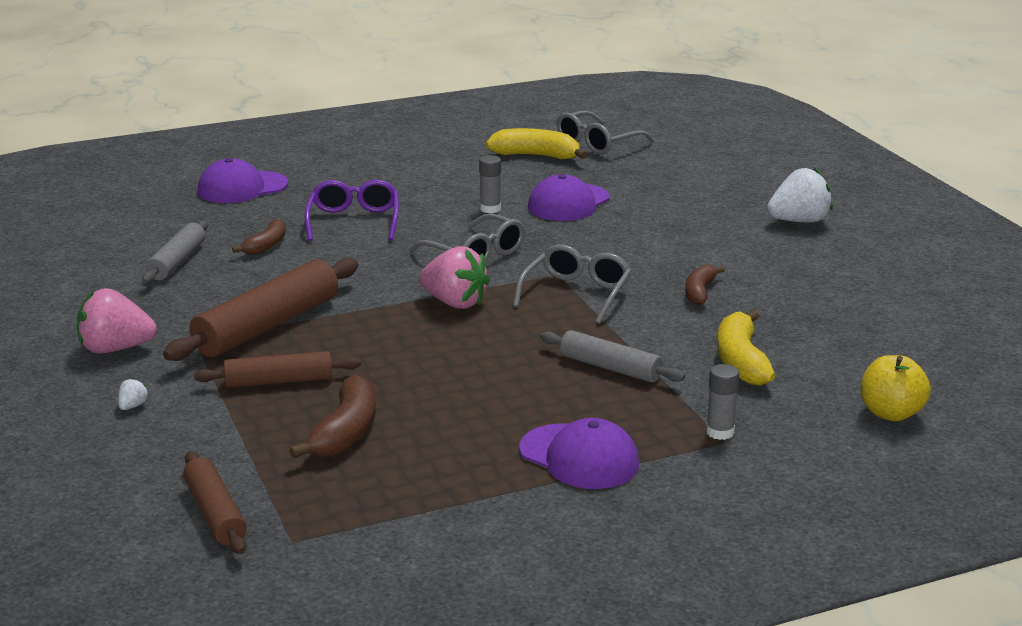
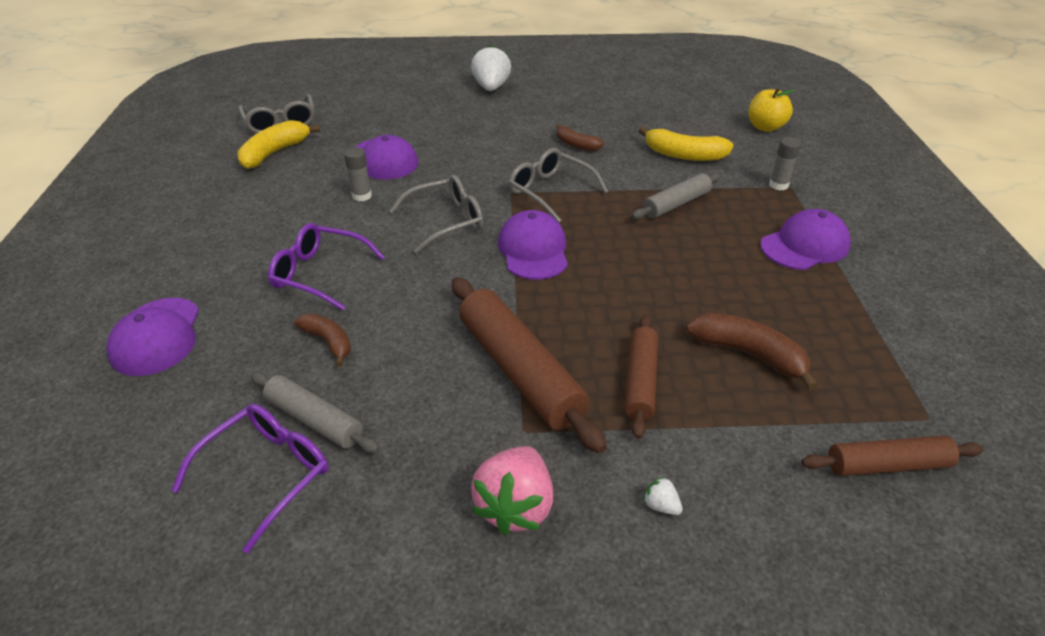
camera: 70 degrees left, 15 degrees up
pink strawberry [419,246,490,309] -> purple cap [498,210,568,280]
none -> purple glasses [171,404,328,554]

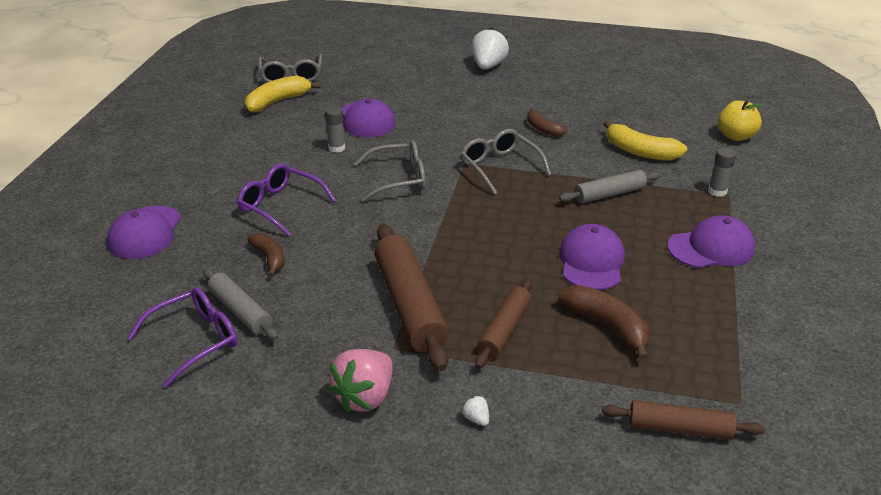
camera: 15 degrees right, 5 degrees down
purple cap [498,210,568,280] -> purple cap moved to [559,224,625,290]

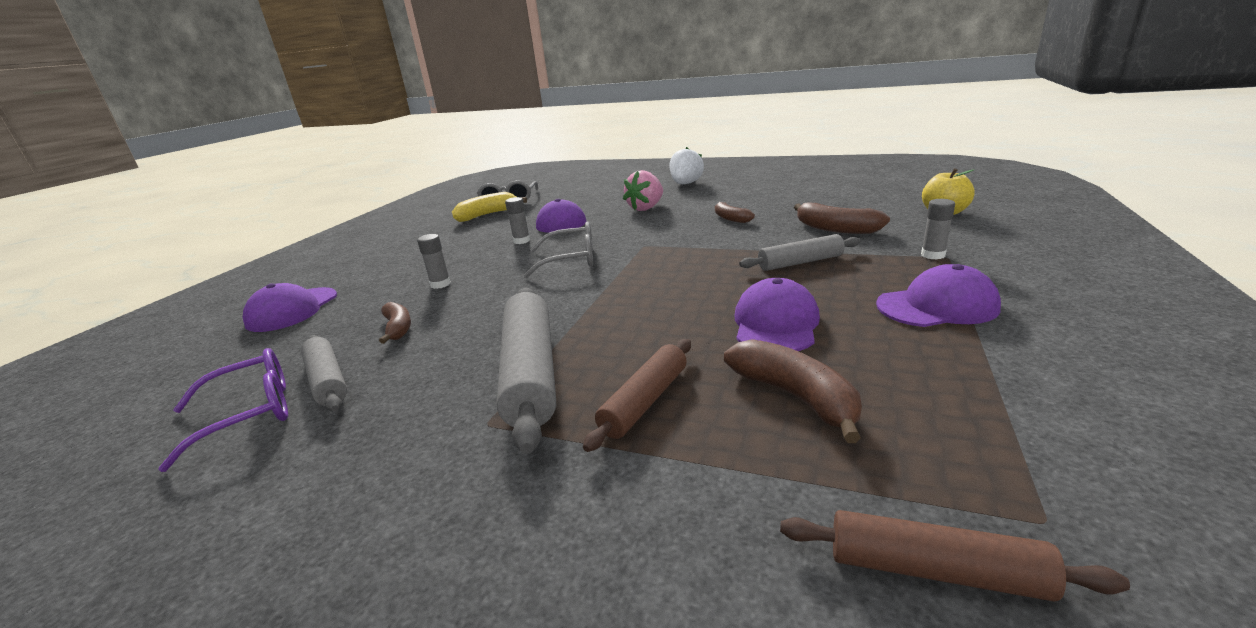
camera: 10 degrees right, 10 degrees down
purple glasses [237,163,336,237] -> grey glue stick [417,234,451,289]
pink strawberry [327,349,393,412] -> pink strawberry moved to [623,170,663,211]
brown rolling pin [374,224,449,371] -> grey rolling pin [496,288,556,454]
grey glasses [460,129,551,195] -> none
white strawberry [461,395,489,426] -> none
yellow banana [604,120,687,161] -> brown banana [794,202,890,234]

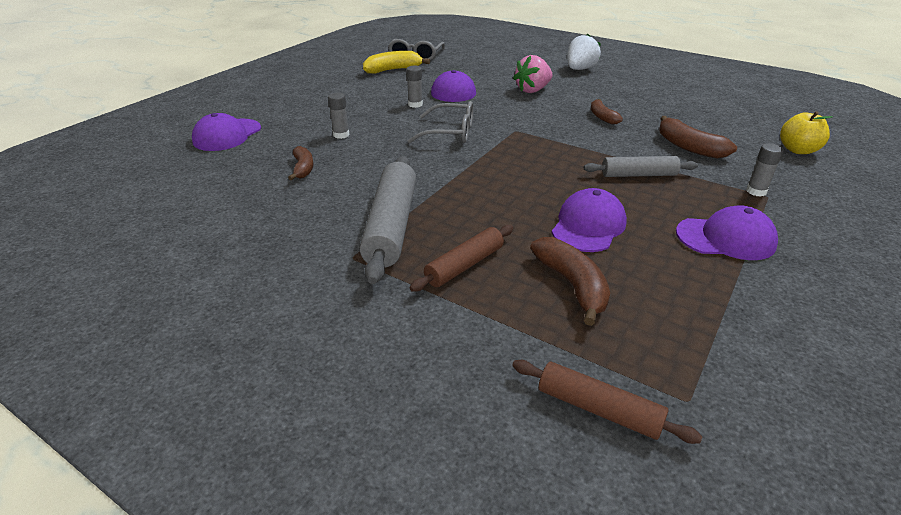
camera: 10 degrees right, 10 degrees up
purple glasses [158,348,288,472] -> none
grey rolling pin [301,335,347,412] -> none

